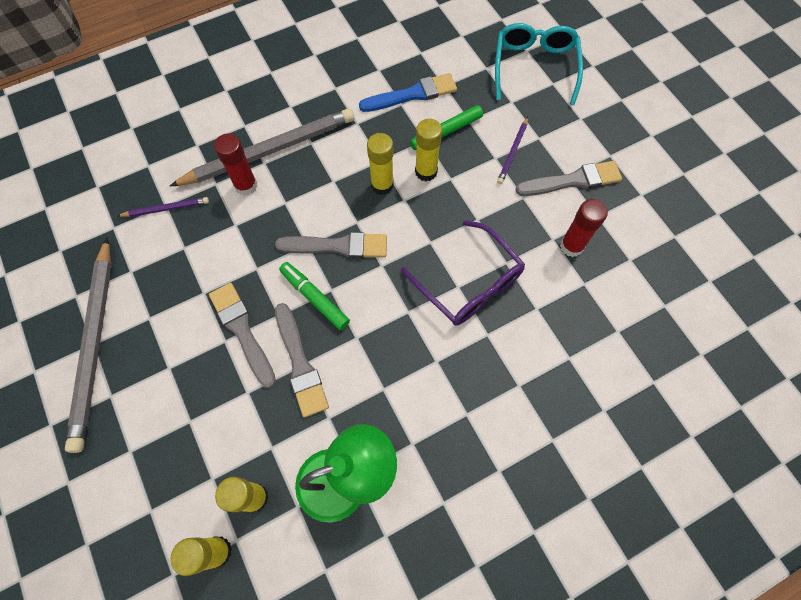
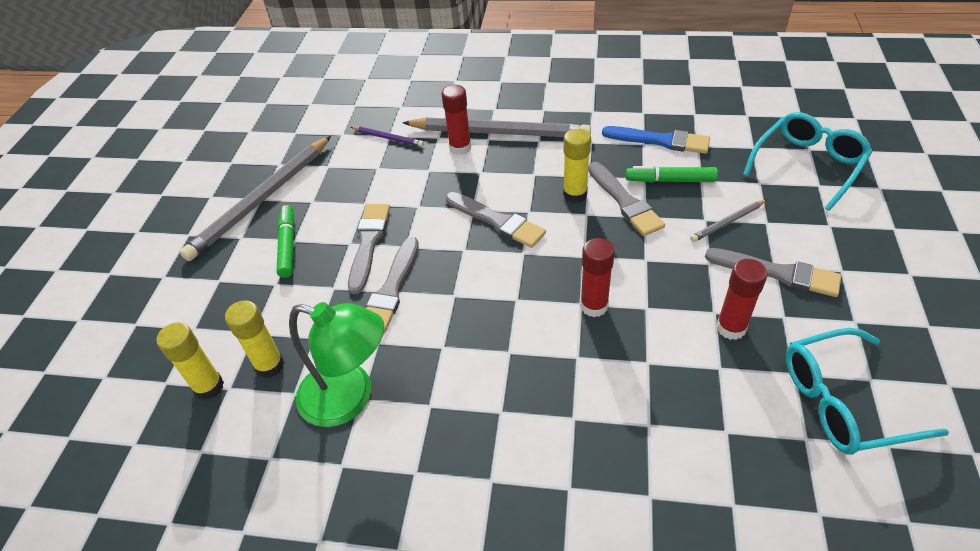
camera: 40 degrees right, 20 degrees down
green marker [279,262,350,330] -> green marker moved to [277,205,295,278]
purple glasses [401,220,525,326] -> red glue stick [580,238,615,317]
yellow glue stick [415,119,442,181] -> grey brush [588,162,665,236]
purple pencil [497,117,528,184] -> grey pencil [690,199,767,242]
none -> turquoise glasses [786,328,949,455]

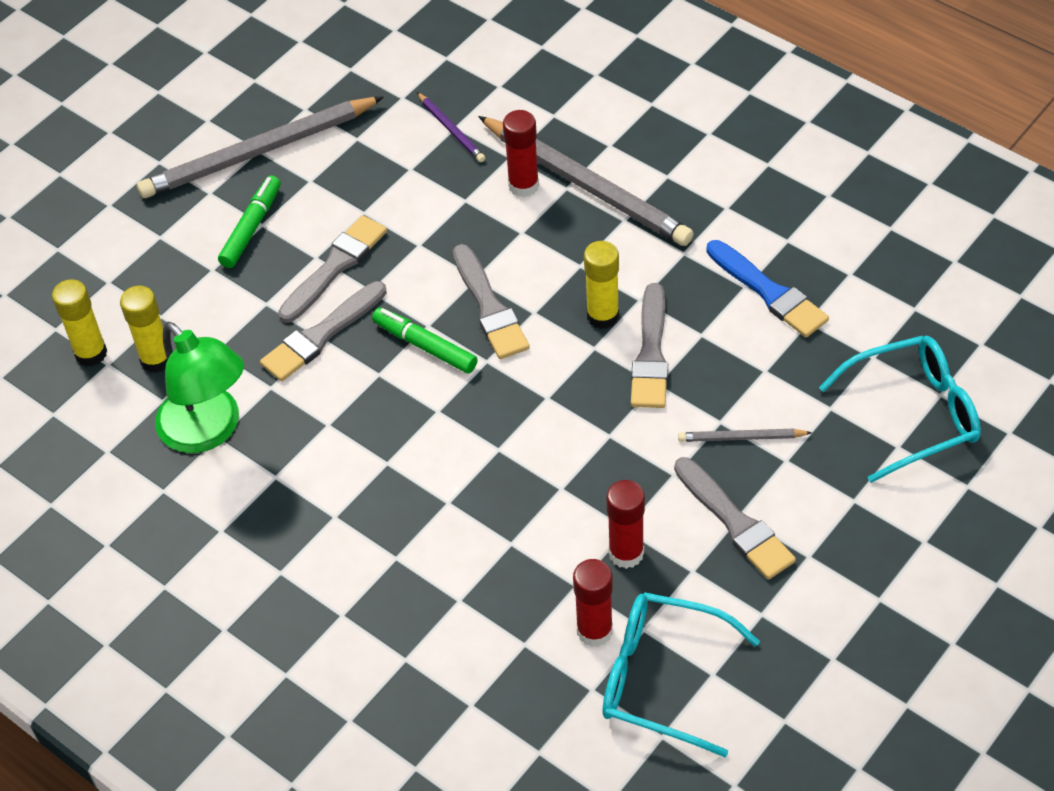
camera: 30 degrees right, 5 degrees up
red glue stick [580,238,615,317] -> red glue stick moved to [573,559,613,647]
green marker [626,166,718,182] -> green marker moved to [372,307,478,374]

